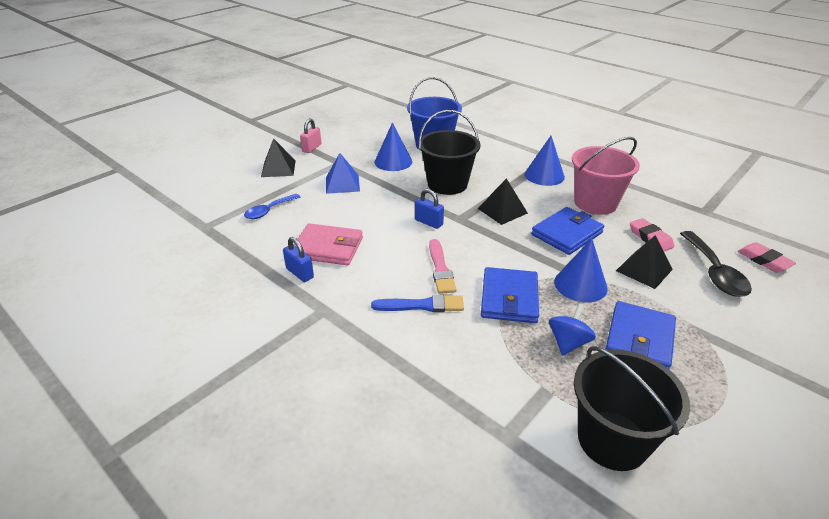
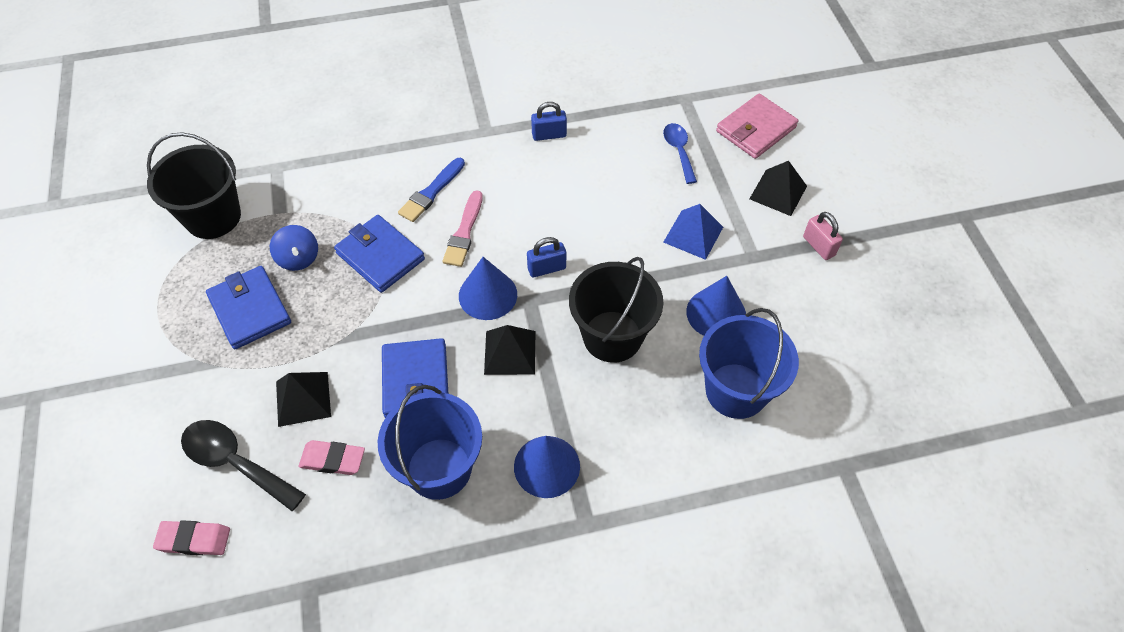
camera: 125 degrees right, 20 degrees up
pink wallet [294,223,363,265] -> pink wallet moved to [716,93,798,159]
pink brush [429,239,457,294] -> pink brush turned 105 degrees counterclockwise [442,190,483,267]
blue cone [554,238,608,302] -> blue cone moved to [459,257,517,320]
pink bucket [572,137,640,215] -> blue bucket [378,385,482,500]

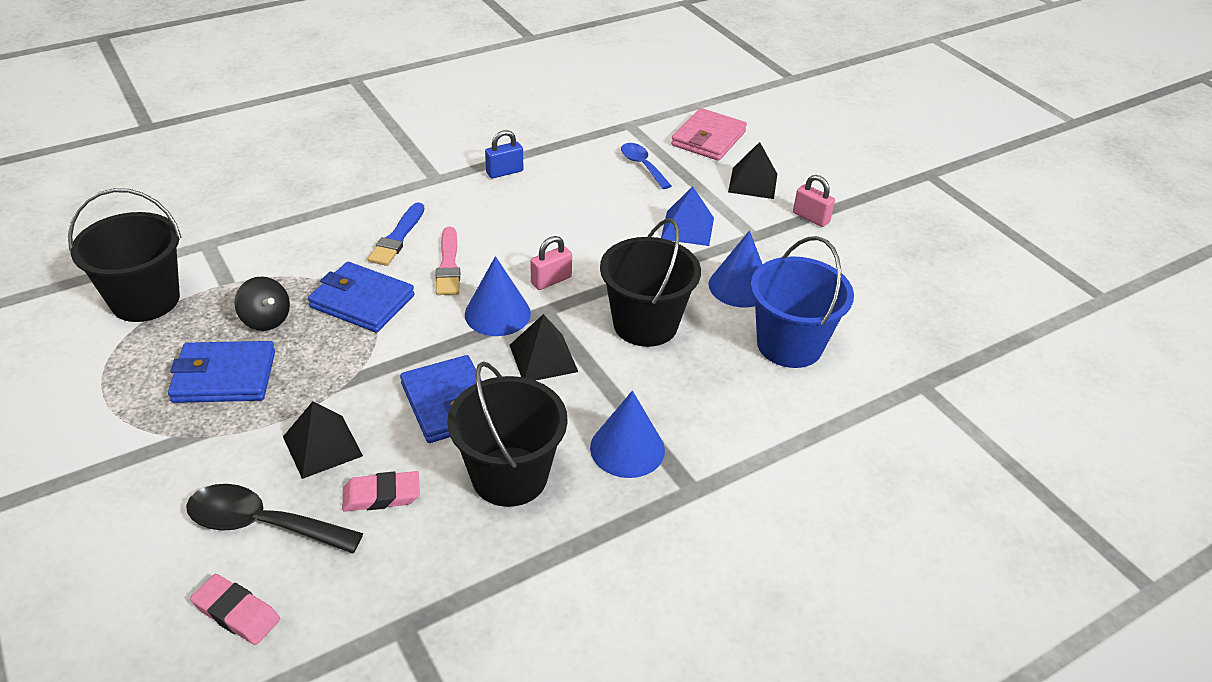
camera: 20 degrees left, 15 degrees down
pink eraser [153,520,230,555] -> pink eraser turned 45 degrees clockwise [190,574,280,645]
blue wallet [206,266,291,349] -> blue wallet turned 45 degrees counterclockwise [168,341,275,403]
blue spinning top [270,225,318,271] -> black spinning top [234,277,290,331]
blue bucket [378,385,482,500] -> black bucket [447,361,568,507]
blue padlock [527,237,566,278] -> pink padlock [531,236,572,290]

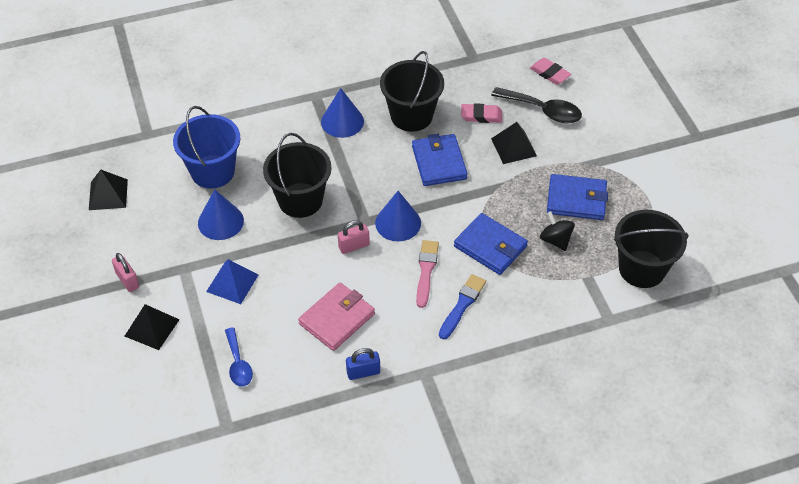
camera: 165 degrees left, 10 degrees up
black pyramid [509,314,578,381] -> black pyramid moved to [89,170,128,210]
pink wallet [671,108,747,161] -> pink wallet moved to [298,283,375,351]

